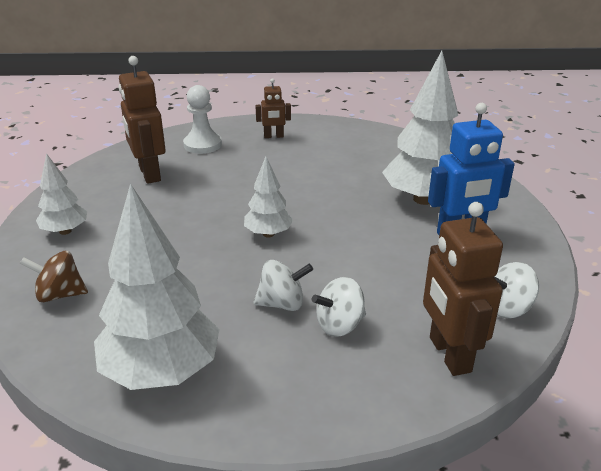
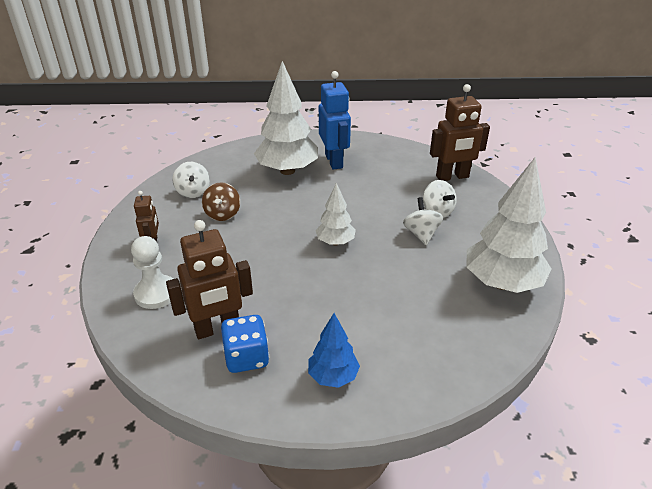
camera: 90 degrees left, 5 degrees up
brown spinning top [20,251,88,302] -> brown spinning top moved to [202,182,240,221]
white tree [36,153,87,235] -> blue tree [308,313,360,388]
white spinning top [494,262,539,318] -> white spinning top moved to [172,162,210,198]
none -> blue dice [221,315,270,373]

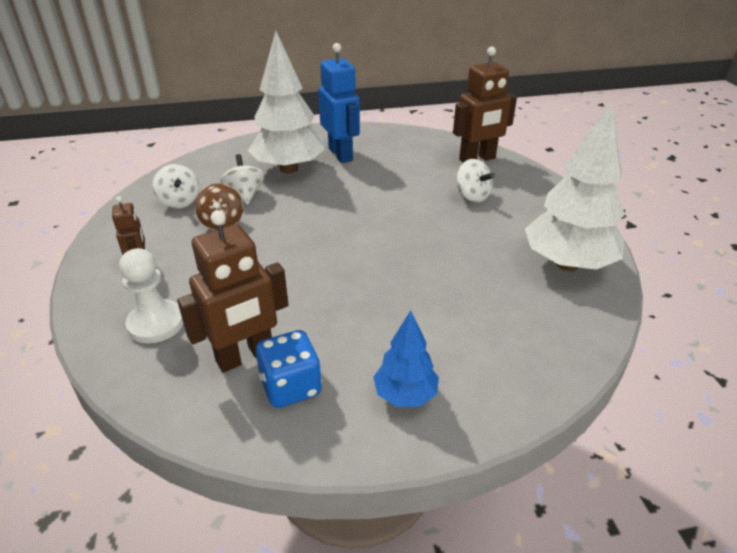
camera: 10 degrees left, 0 degrees up
white tree [315,183,356,246] -> none
white spinning top [403,197,443,245] -> white spinning top moved to [221,154,265,205]

